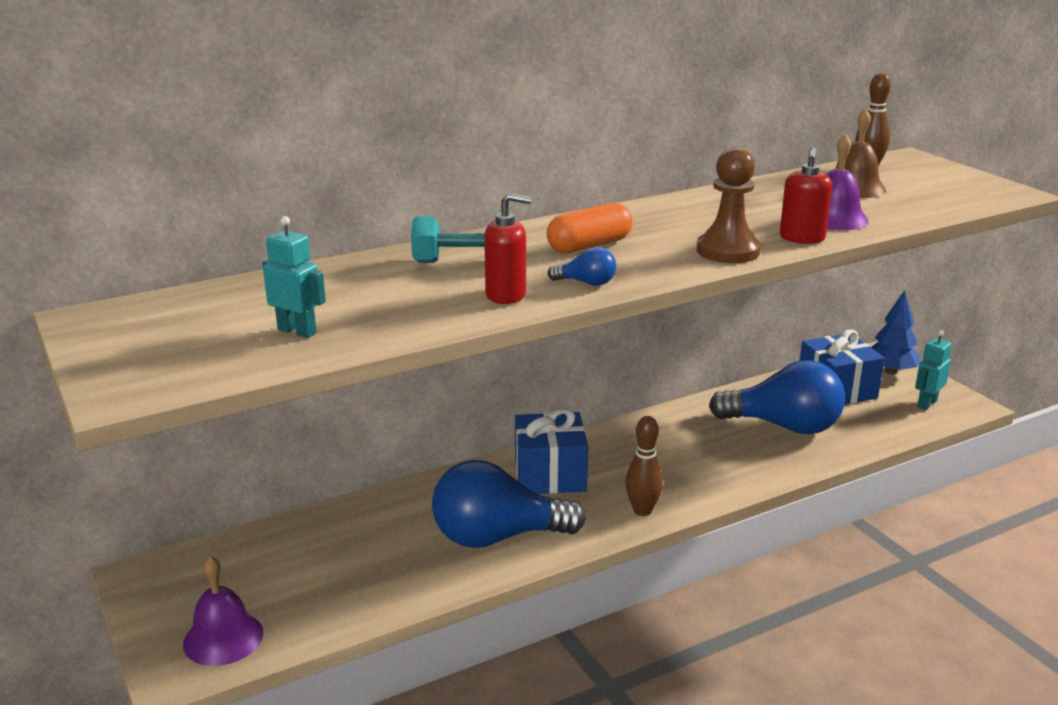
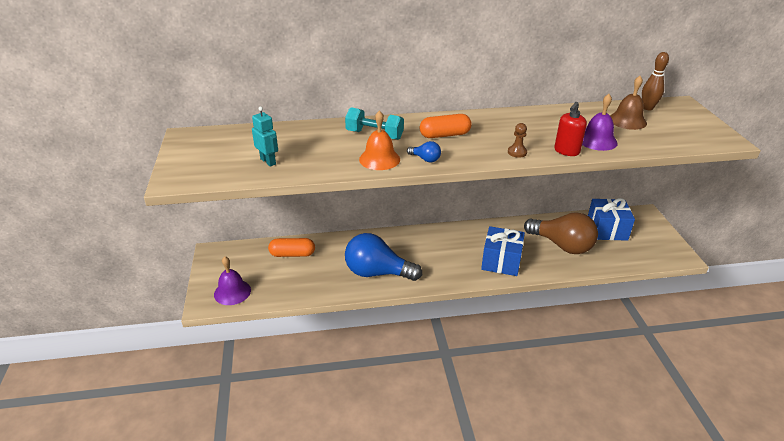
camera: 20 degrees right, 10 degrees up
red soap dispenser [484,193,532,304] -> orange bell [359,110,400,170]
blue gift [515,409,588,494] -> blue gift moved to [481,226,525,276]
brown bowling pin [625,416,663,516] -> none
brown pawn [697,147,761,263] -> brown pawn [508,123,527,158], size x0.54
blue light bulb [709,360,845,434] -> brown light bulb [524,212,598,254]
blue tree [871,290,922,374] -> none
turquoise robot [915,330,951,410] -> none
none -> orange capsule [268,238,315,257]

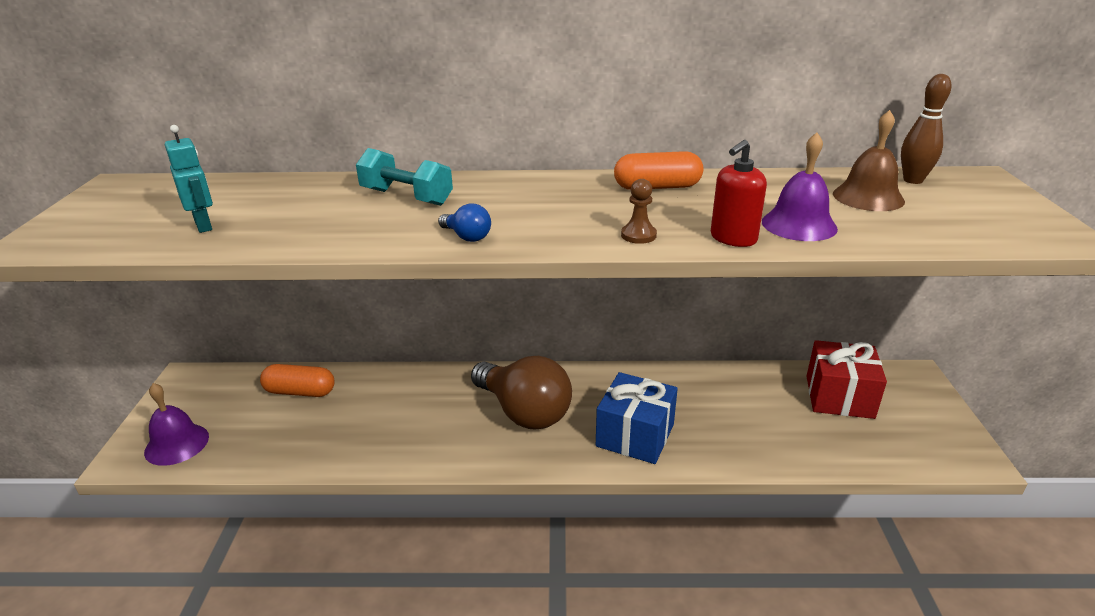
camera: 10 degrees right, 5 degrees down
blue light bulb [345,233,422,281] -> none
orange bell [359,110,400,170] -> none
orange capsule [420,114,472,138] -> orange capsule moved to [614,151,703,190]
brown light bulb [524,212,598,254] -> brown light bulb moved to [471,356,572,429]
blue gift [588,198,635,241] -> red gift [807,340,887,419]

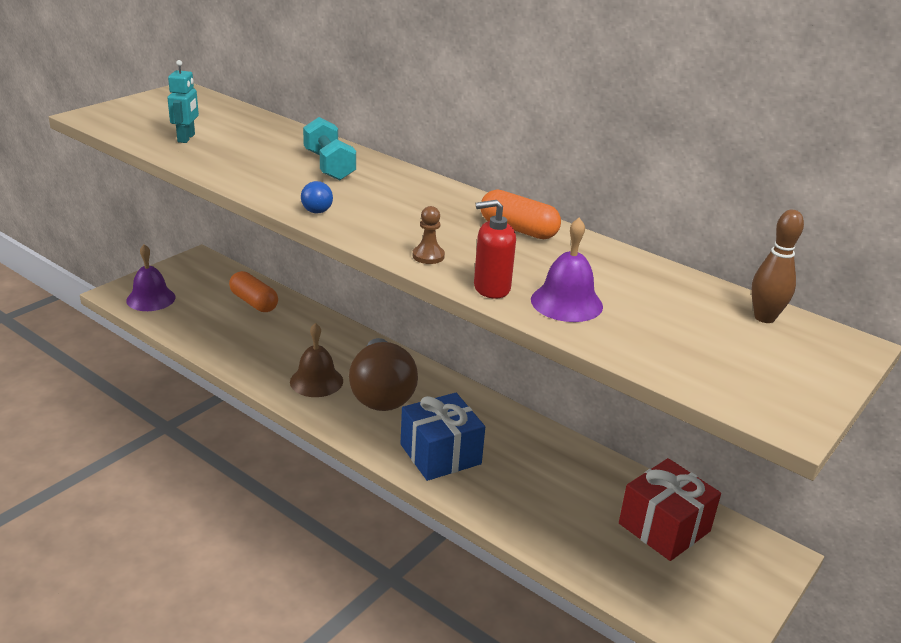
camera: 35 degrees right, 0 degrees up
brown bell [833,110,905,211] -> brown bell moved to [290,323,343,397]

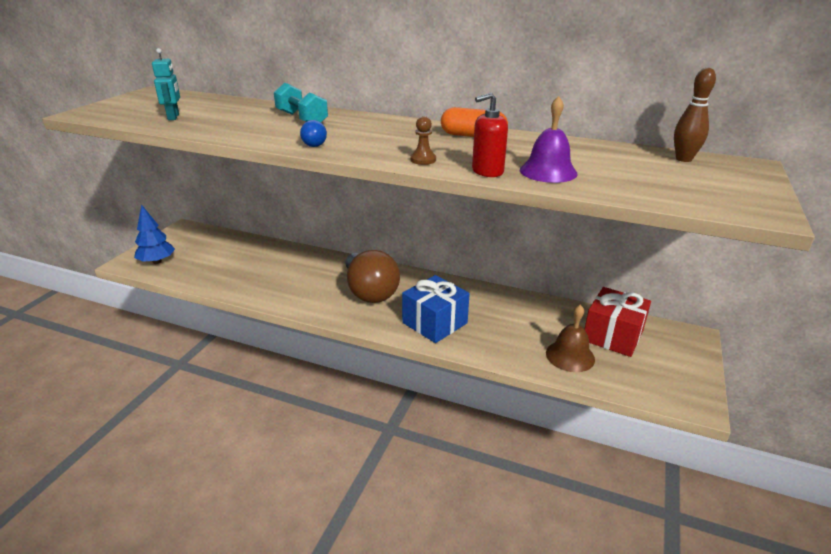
camera: 15 degrees left, 0 degrees up
purple bell [126,244,176,311] -> blue tree [134,204,175,264]
orange capsule [229,271,278,312] -> none
brown bell [290,323,343,397] -> brown bell moved to [546,305,595,372]

